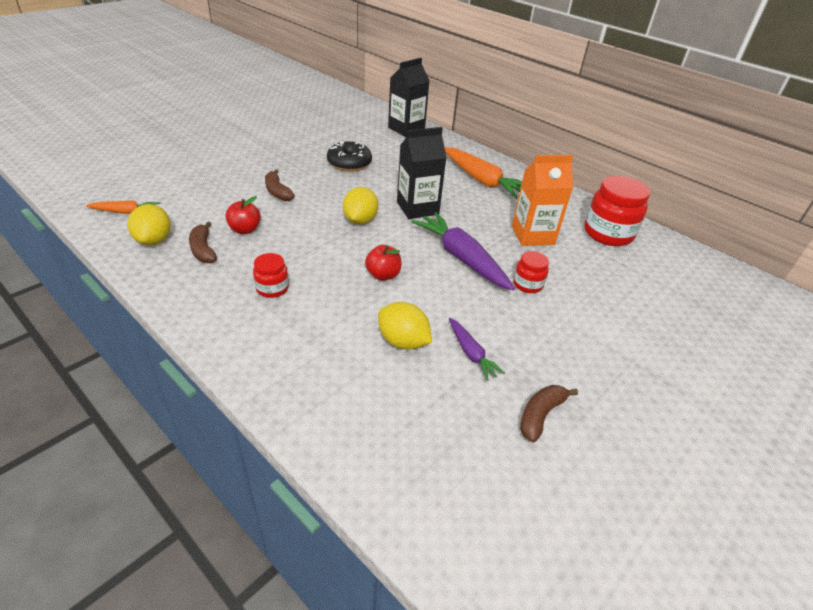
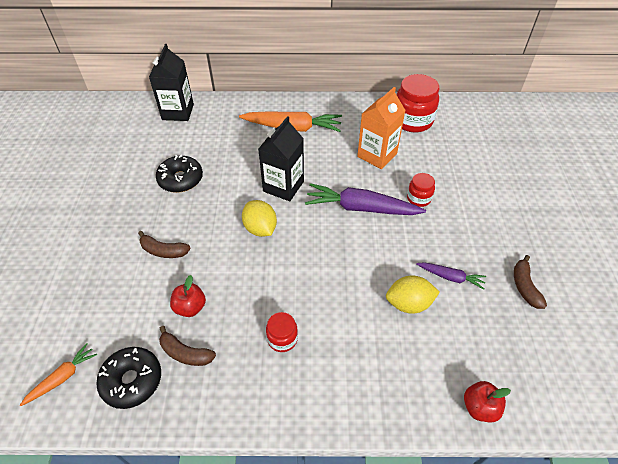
camera: 40 degrees left, 10 degrees up
yellow lemon [128,204,171,245] -> black donut [96,347,161,409]
red apple [365,245,401,281] -> red apple moved to [464,381,511,422]

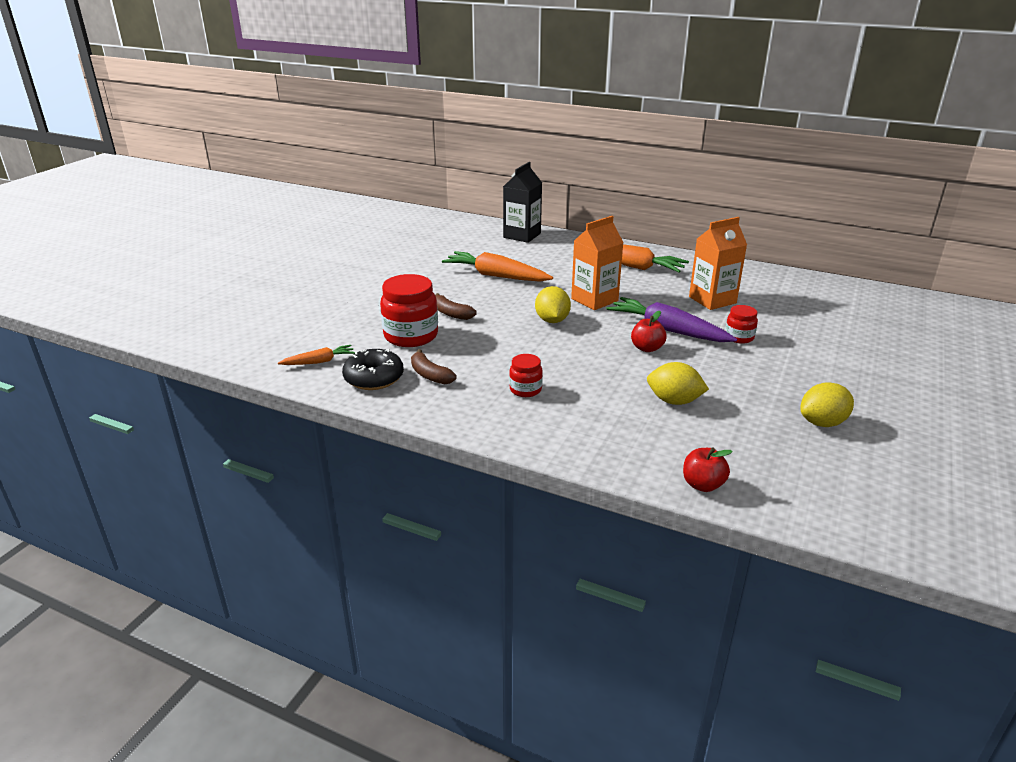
camera: 25 degrees right, 20 degrees down
black donut [156,155,203,193] -> orange carrot [442,251,553,282]
red apple [170,275,206,317] -> red apple moved to [631,311,667,352]
black carton [258,116,304,201] -> orange carton [571,216,624,310]
red jar [397,74,439,132] -> red jar moved to [380,274,438,347]
purple carrot [416,262,486,290] -> none
brown banana [514,255,547,309] -> yellow lemon [801,382,854,427]

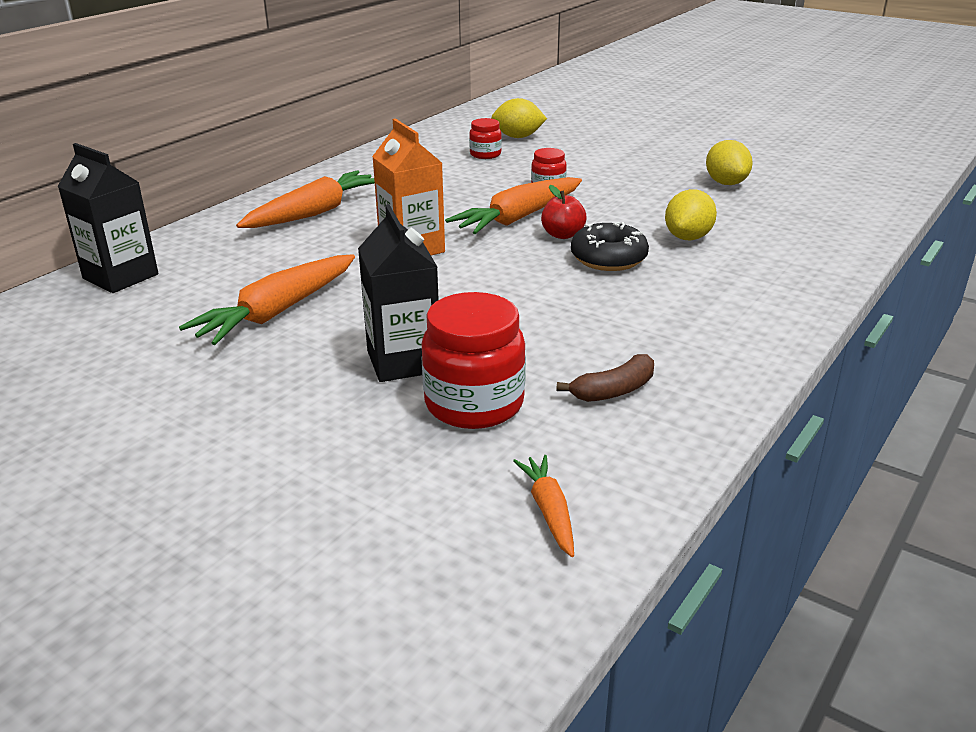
camera: 80 degrees left, 0 degrees up
black donut [342,349,404,390] -> black donut moved to [571,222,649,271]
brown banana [435,293,476,320] -> black carton [358,204,439,382]
red jar [509,354,543,397] -> red jar moved to [469,118,502,159]
yellow lemon [535,286,571,323] -> yellow lemon moved to [491,98,547,138]
purple carrot [607,297,737,342] -> orange carrot [445,177,582,234]
red apple [683,447,733,492] -> none
orange carton [689,217,747,310] -> none

